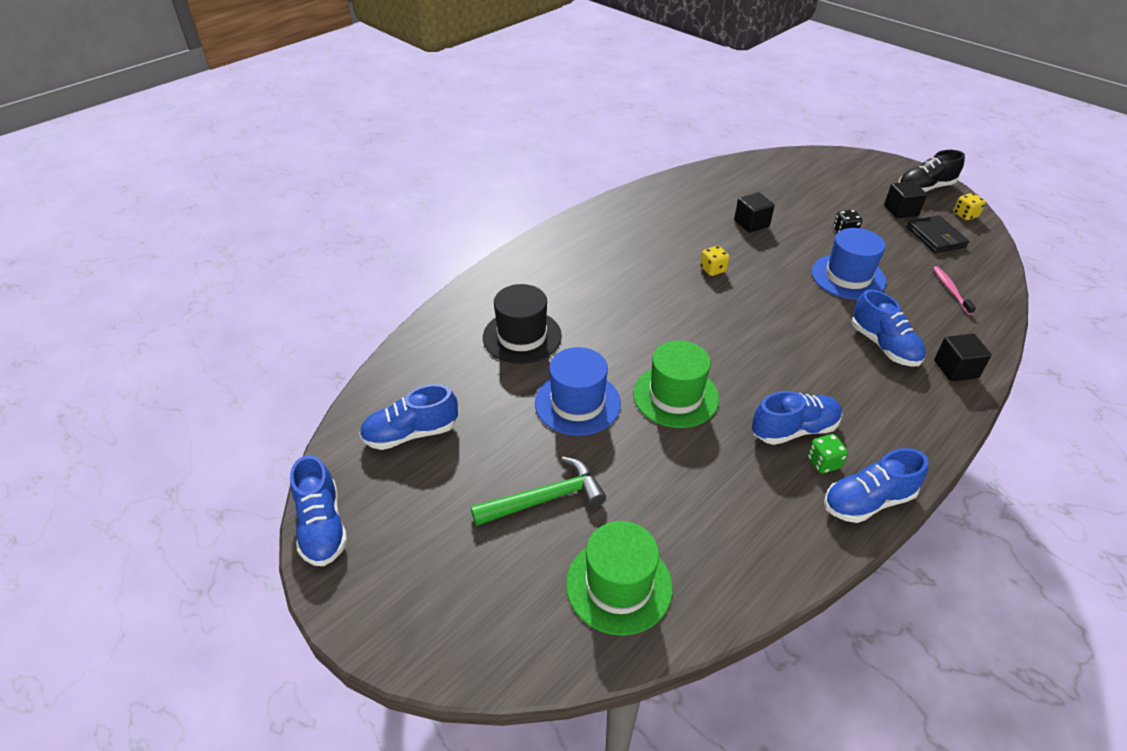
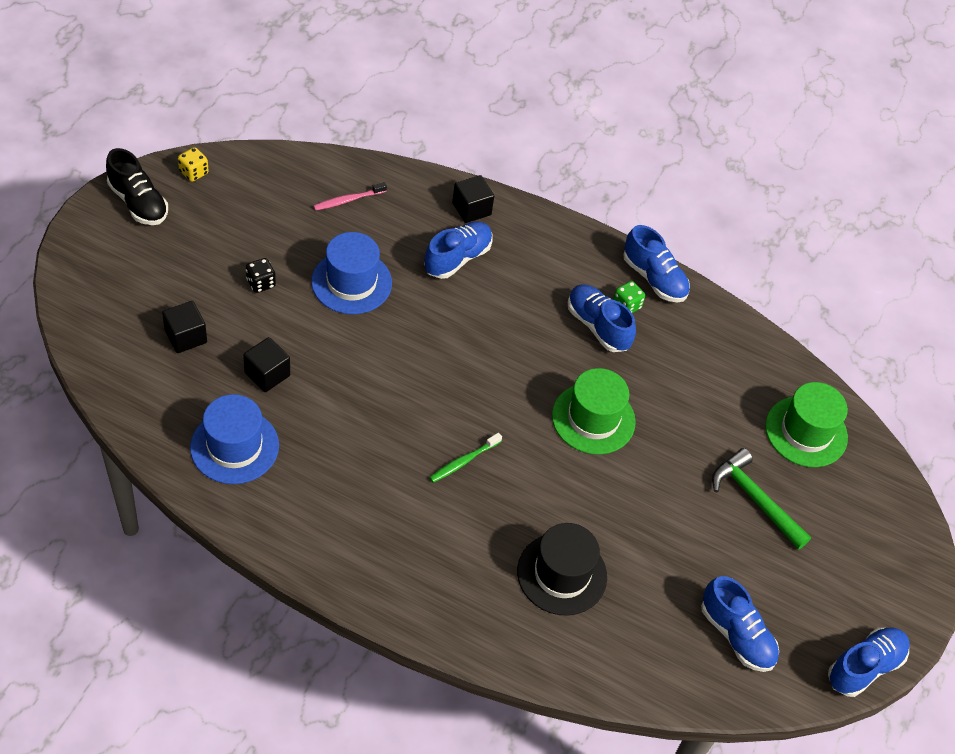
camera: 115 degrees left, 10 degrees up
blue hat [535,347,621,436] -> blue hat moved to [190,394,279,484]
yellow dice [700,246,729,276] -> none
black cube [884,181,927,219] -> black cube moved to [162,301,207,353]
black wallet [906,215,969,253] -> none
none -> green toothbrush [429,433,502,483]

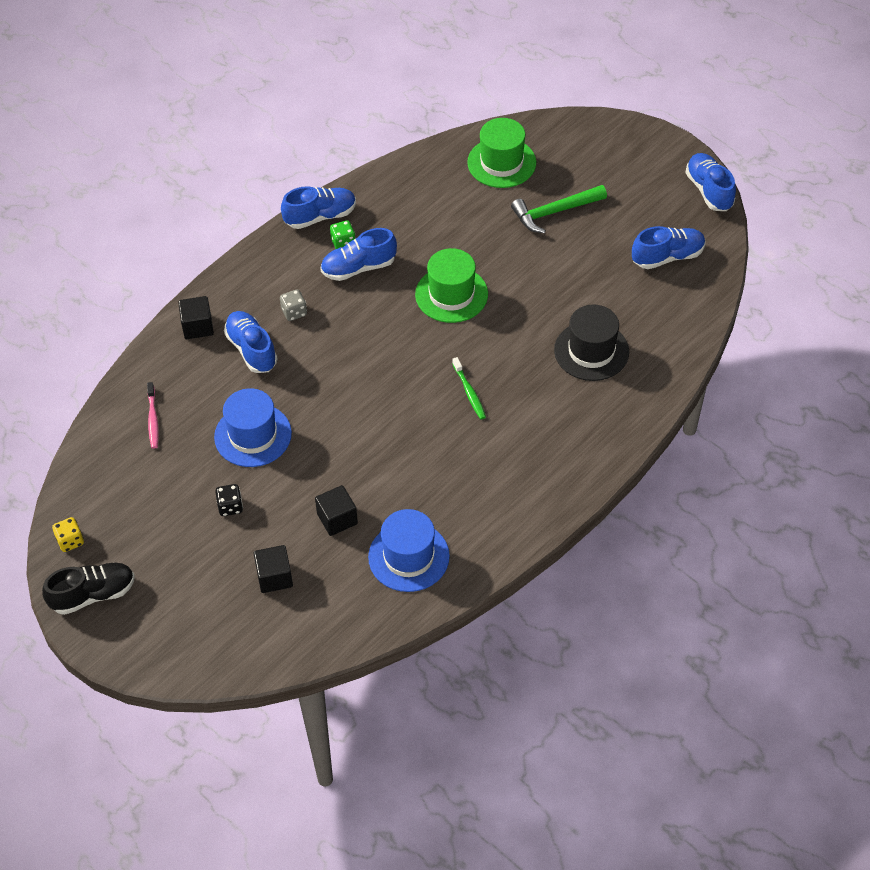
camera: 65 degrees left, 0 degrees up
none -> grey dice [280,289,307,321]

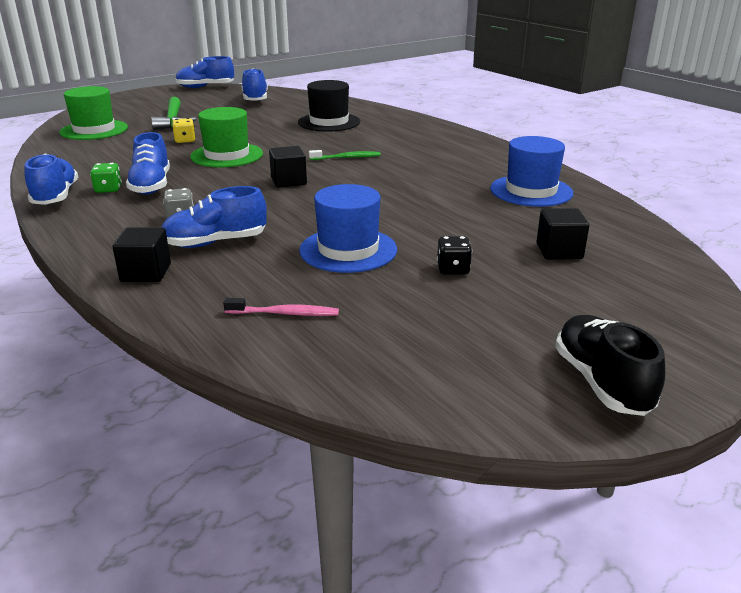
camera: 80 degrees left, 25 degrees down
yellow dice [52,517,84,552] -> yellow dice moved to [172,118,196,143]
black cube [315,485,358,536] -> black cube moved to [269,146,307,188]

